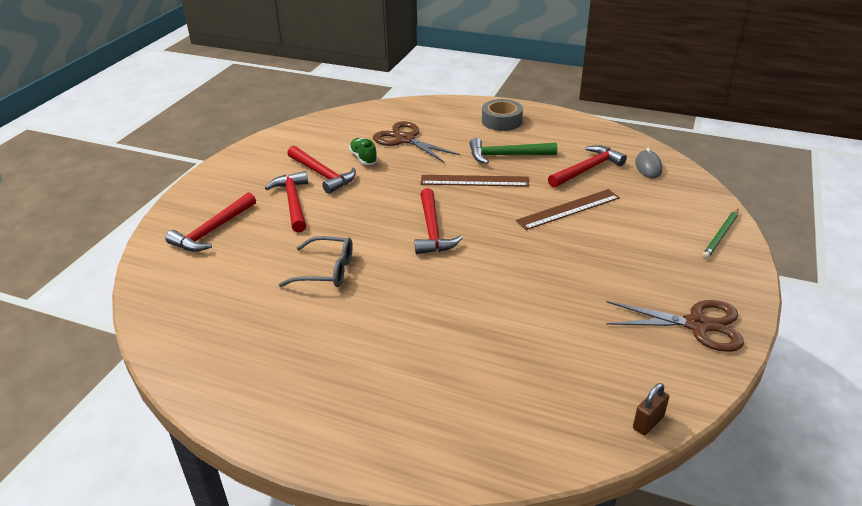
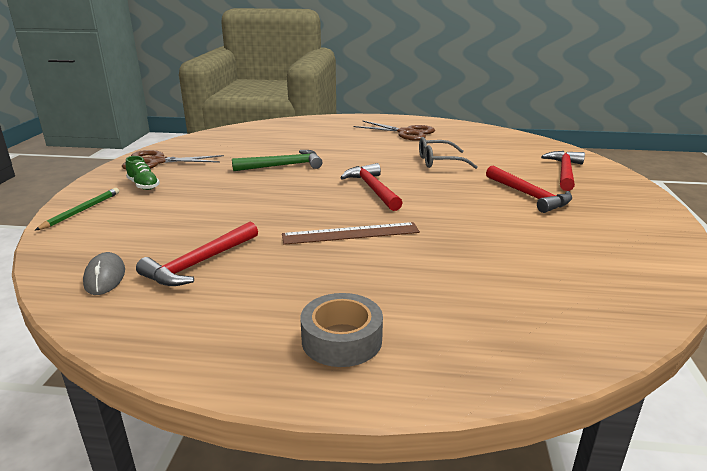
camera: 165 degrees right, 10 degrees down
red hammer [287,146,356,194] -> none
green shoe [349,138,378,165] -> green shoe moved to [126,156,160,190]
brown scissors [373,121,460,162] -> brown scissors moved to [354,121,435,141]
green hammer [469,138,557,164] -> green hammer moved to [232,150,323,171]
brown ruler [516,189,620,230] -> none
brown padlock [633,383,669,435] -> none

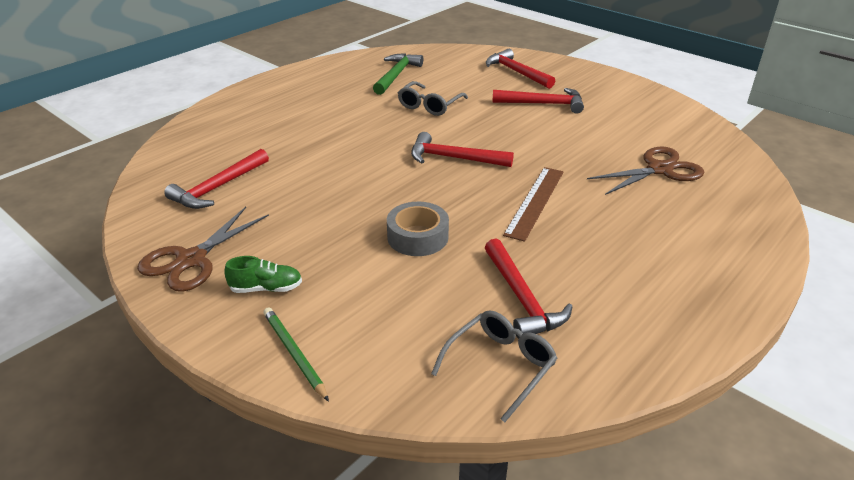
camera: 55 degrees left, 10 degrees up
grey mouse [83,252,125,295] -> grey glasses [431,310,557,422]
green hammer [232,150,323,171] -> green hammer moved to [373,53,423,95]
grey tape [300,293,383,367] -> grey tape moved to [387,202,449,256]
brown scissors [354,121,435,141] -> brown scissors moved to [587,147,704,195]
none -> red hammer [164,149,269,209]

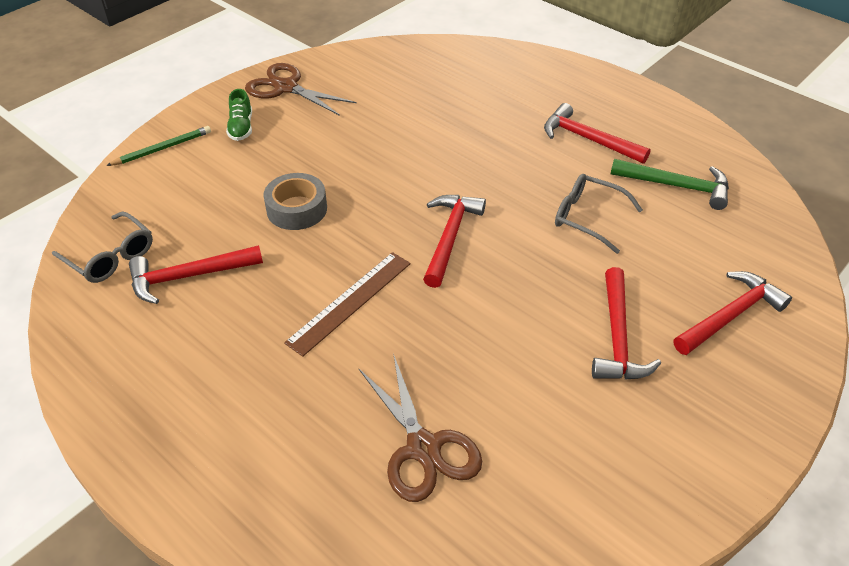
camera: 90 degrees right, 10 degrees up
red hammer [164,149,269,209] -> red hammer moved to [544,103,651,164]
brown ruler [503,167,564,242] -> brown ruler turned 75 degrees counterclockwise [284,252,411,357]

